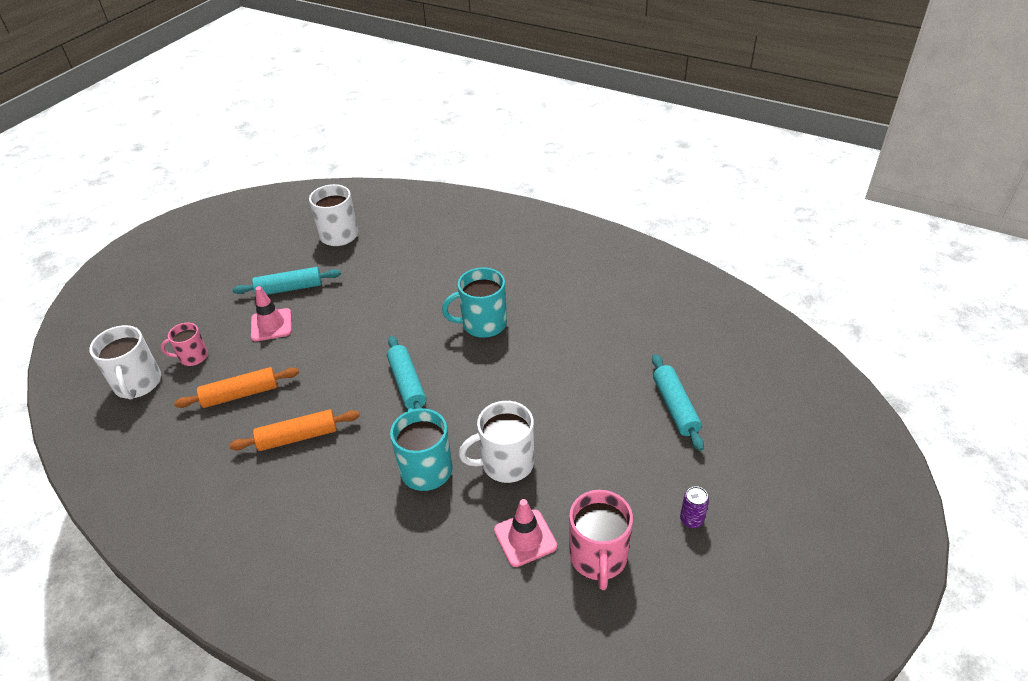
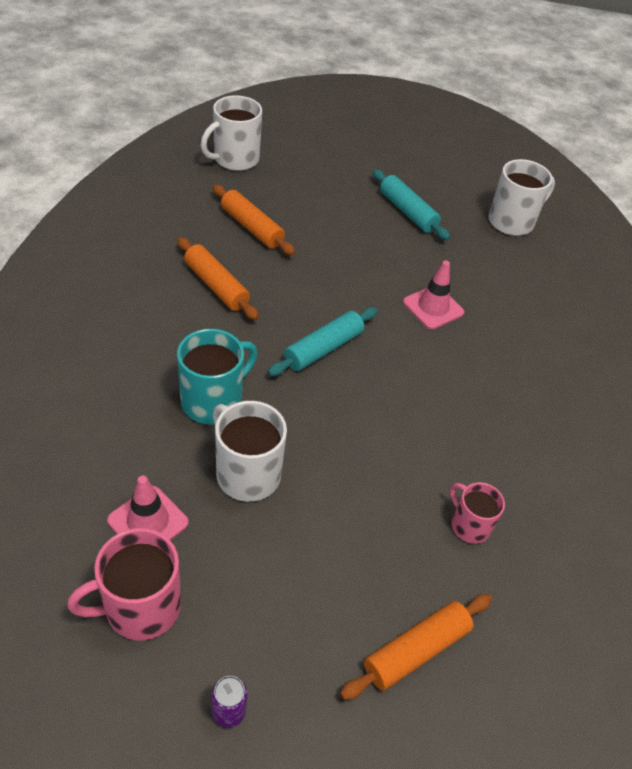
camera: 60 degrees right, 5 degrees up
pink mug [161,323,208,366] -> pink mug moved to [450,482,505,544]
pink traffic cone [251,286,292,342] -> pink traffic cone moved to [403,260,464,329]
turquoise mug [442,267,507,338] -> none
turquoise rolling pin [652,354,704,451] -> orange rolling pin [340,594,492,700]

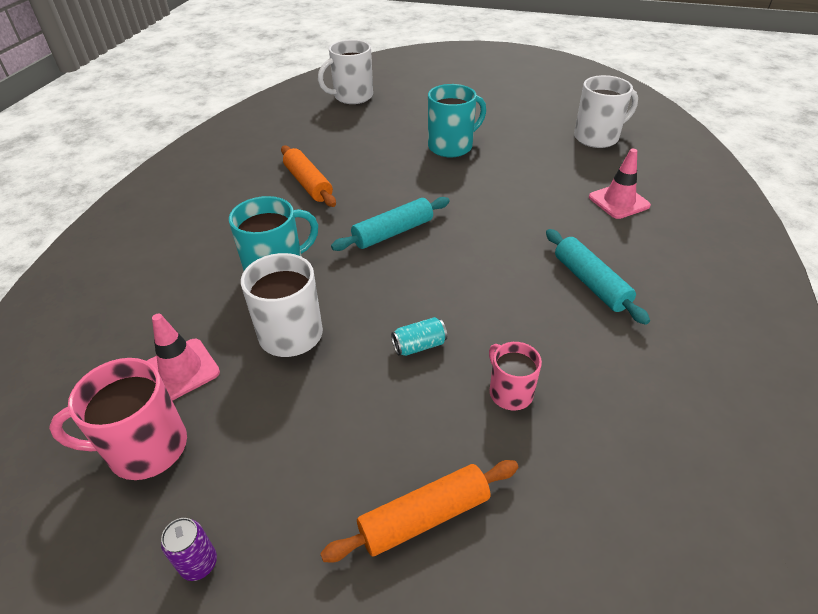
camera: 15 degrees right, 5 degrees down
orange rolling pin [213,184,295,255] -> none
turquoise rolling pin [373,169,450,240] -> turquoise rolling pin moved to [546,229,650,325]
pink traffic cone [403,260,464,329] -> pink traffic cone moved to [589,149,651,219]
none -> turquoise can [391,317,447,356]
none -> turquoise mug [428,84,486,157]

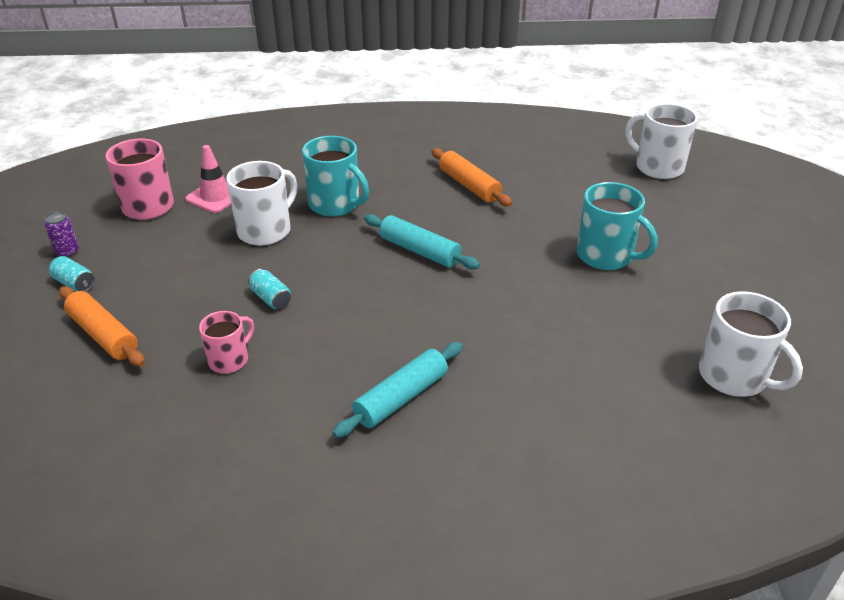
camera: 70 degrees right, 5 degrees down
orange rolling pin [281,145,336,207] -> orange rolling pin turned 75 degrees counterclockwise [431,148,512,207]
pink traffic cone [589,149,651,219] -> none
none -> turquoise can [49,256,94,292]

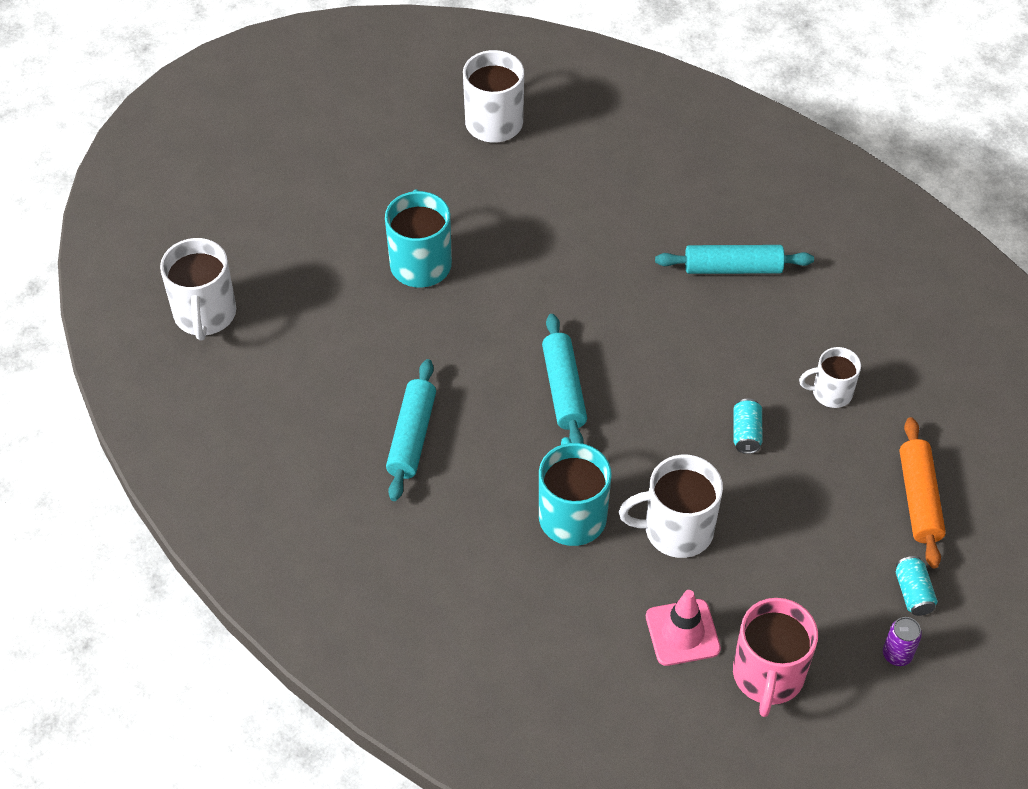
camera: 135 degrees left, 15 degrees up
pink mug [199,311,254,373] -> white mug [799,347,861,408]
orange rolling pin [431,148,512,207] -> turquoise rolling pin [386,359,436,501]

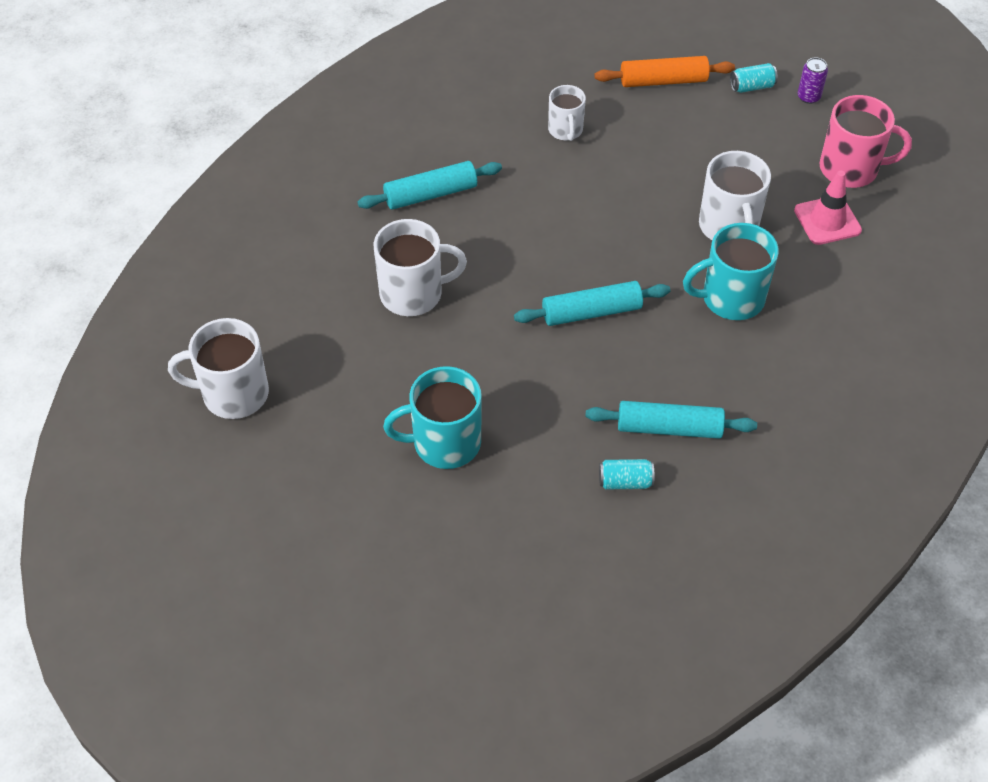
camera: 95 degrees left, 0 degrees up
white mug [160,238,236,341] -> white mug moved to [374,219,467,316]
turquoise rolling pin [655,245,814,274] -> turquoise rolling pin turned 75 degrees clockwise [357,161,502,210]
turquoise can [733,399,763,454] -> turquoise can moved to [599,459,654,489]

